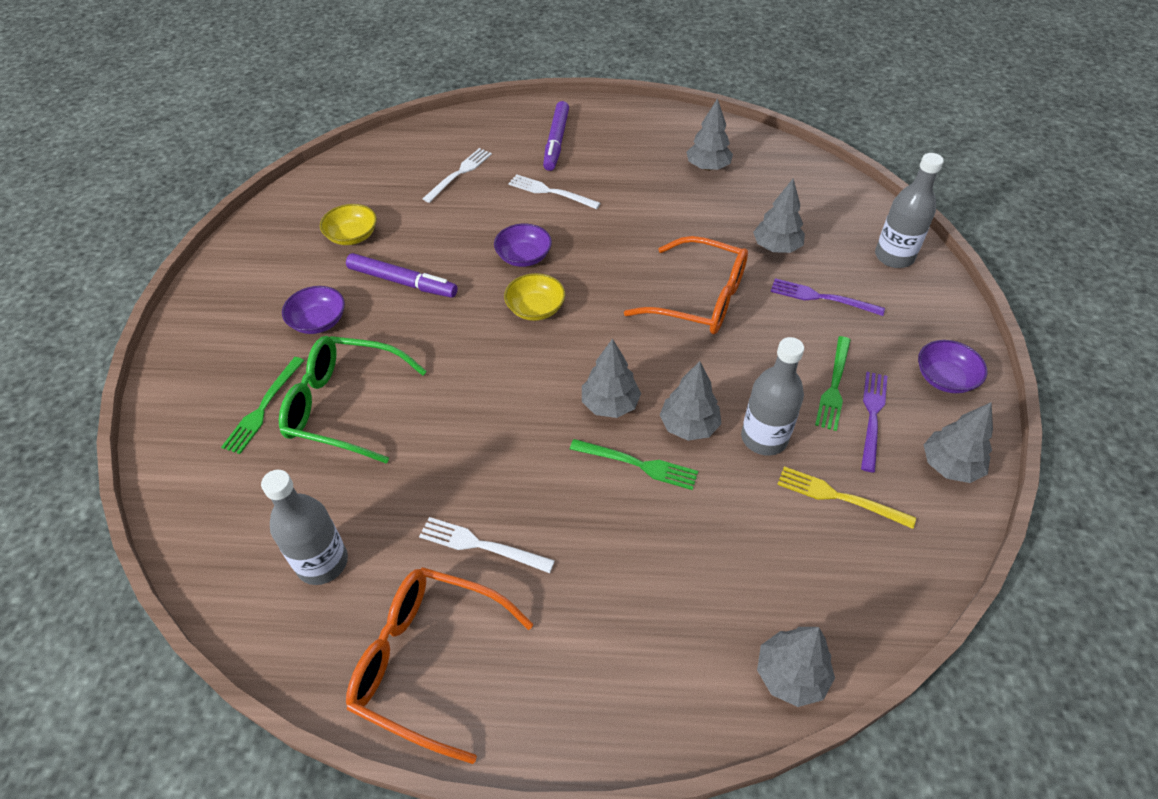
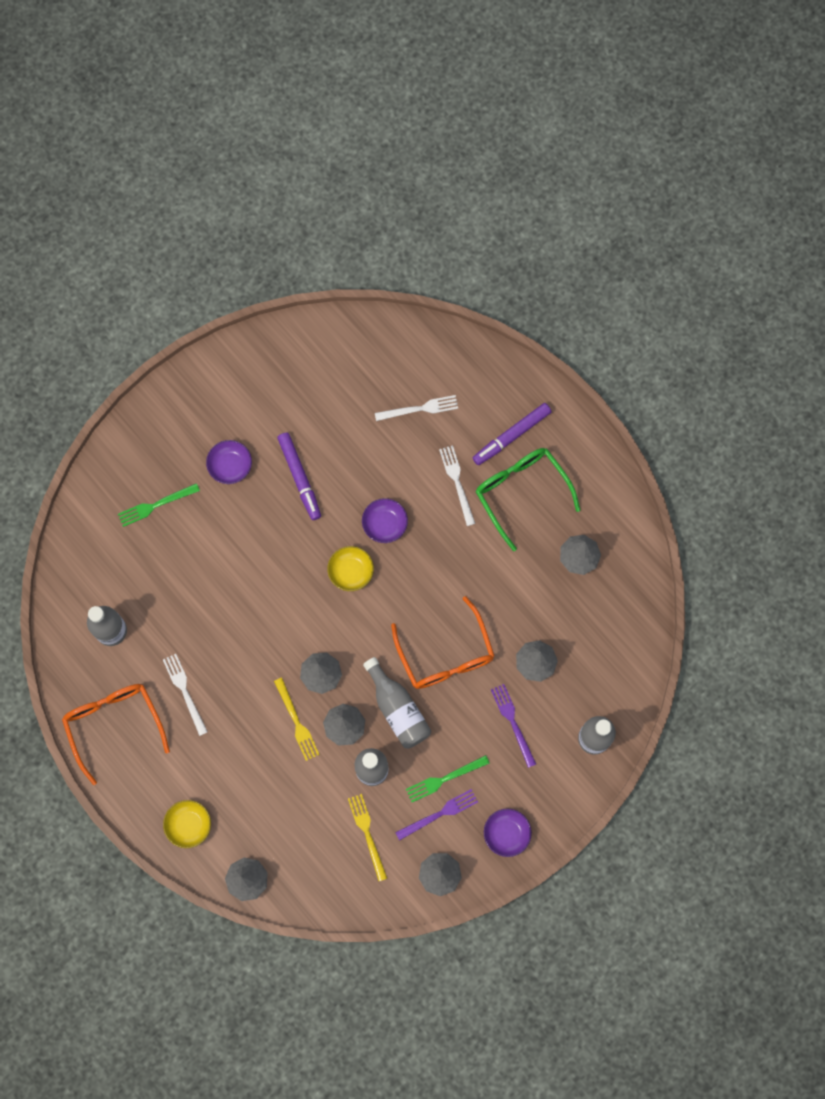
camera: 45 degrees right, 25 degrees up
green glasses [279,336,427,464] -> green glasses moved to [476,448,580,551]
yellow bowl [320,204,377,245] -> yellow bowl moved to [163,800,211,848]
green fork [570,439,698,490] -> yellow fork [274,678,319,761]
none -> grey bottle [363,657,431,749]

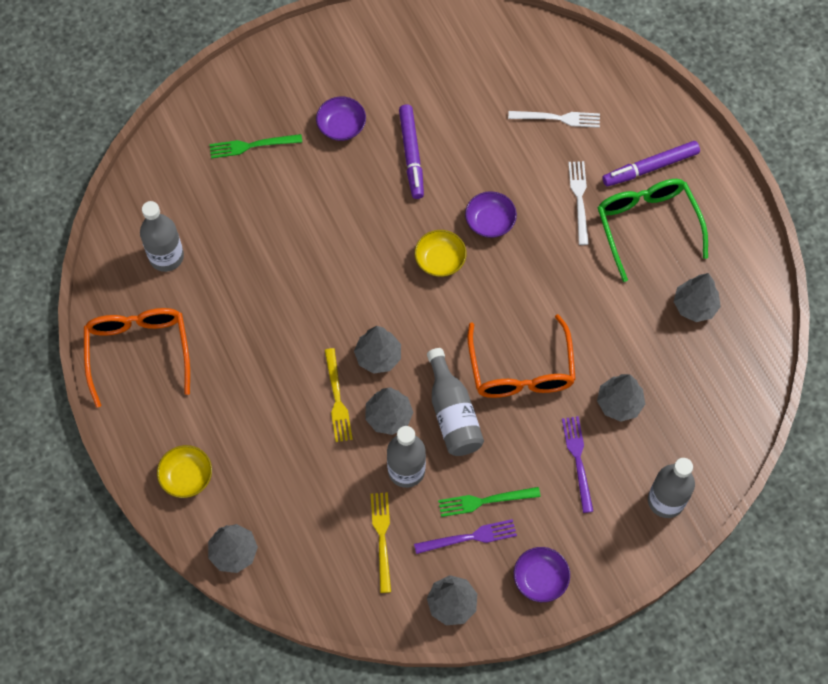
camera: 15 degrees right, 10 degrees down
white fork [163,654,208,736] -> none

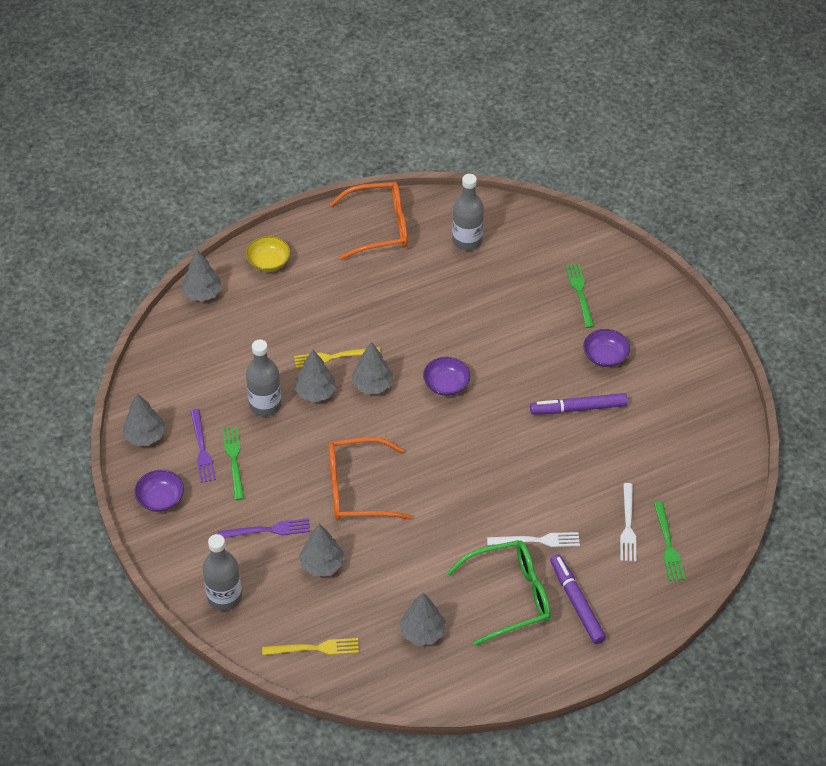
camera: 90 degrees right, 15 degrees down
yellow fork [371,493,391,593] -> yellow fork moved to [262,638,359,655]
yellow bowl [415,230,467,277] -> none
grey bottle [427,348,484,456] -> none
purple bowl [465,191,517,238] -> purple bowl moved to [423,357,470,396]
none -> green fork [654,501,685,581]

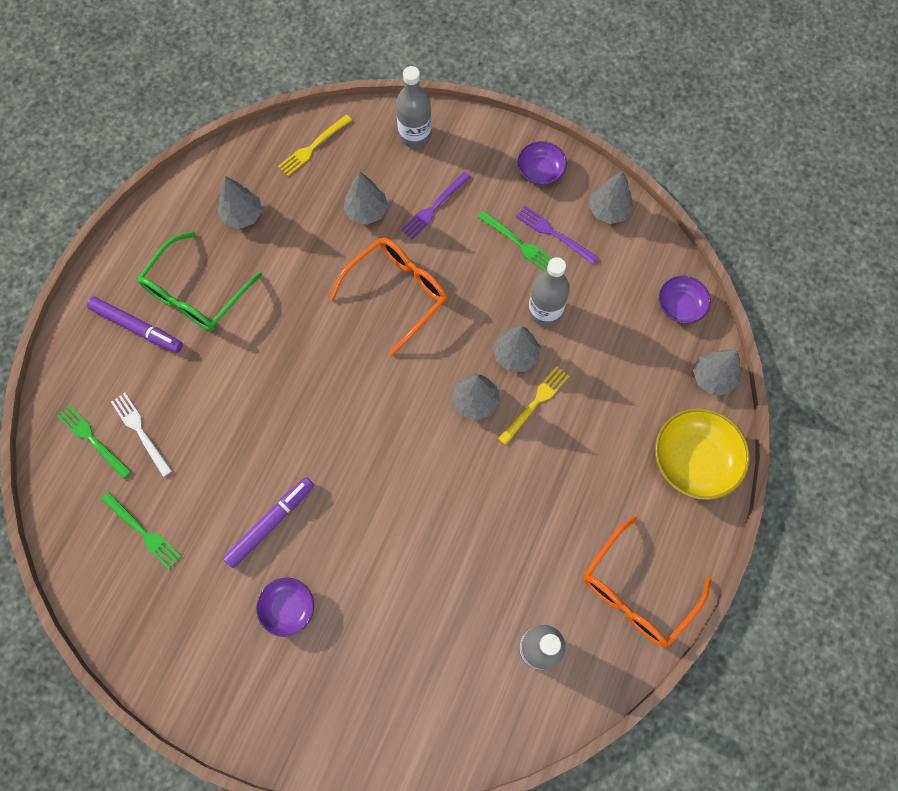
camera: 140 degrees right, 20 degrees up
yellow bowl [246,236,290,272] -> yellow bowl [655,408,750,500], size x1.70
purple bowl [423,357,470,396] -> purple bowl moved to [659,276,711,324]
white fork [487,532,580,547] -> none
green fork [566,264,594,328] -> green fork moved to [101,492,181,569]

